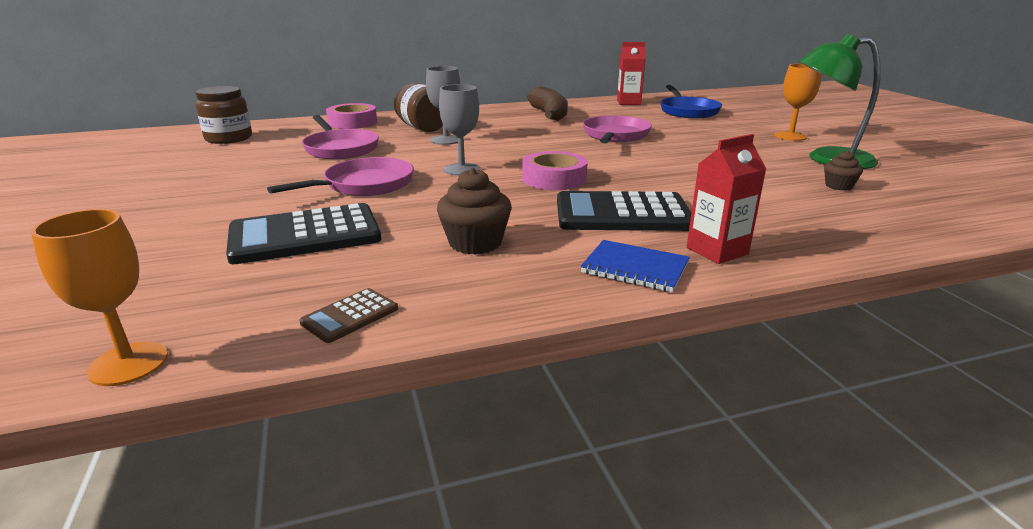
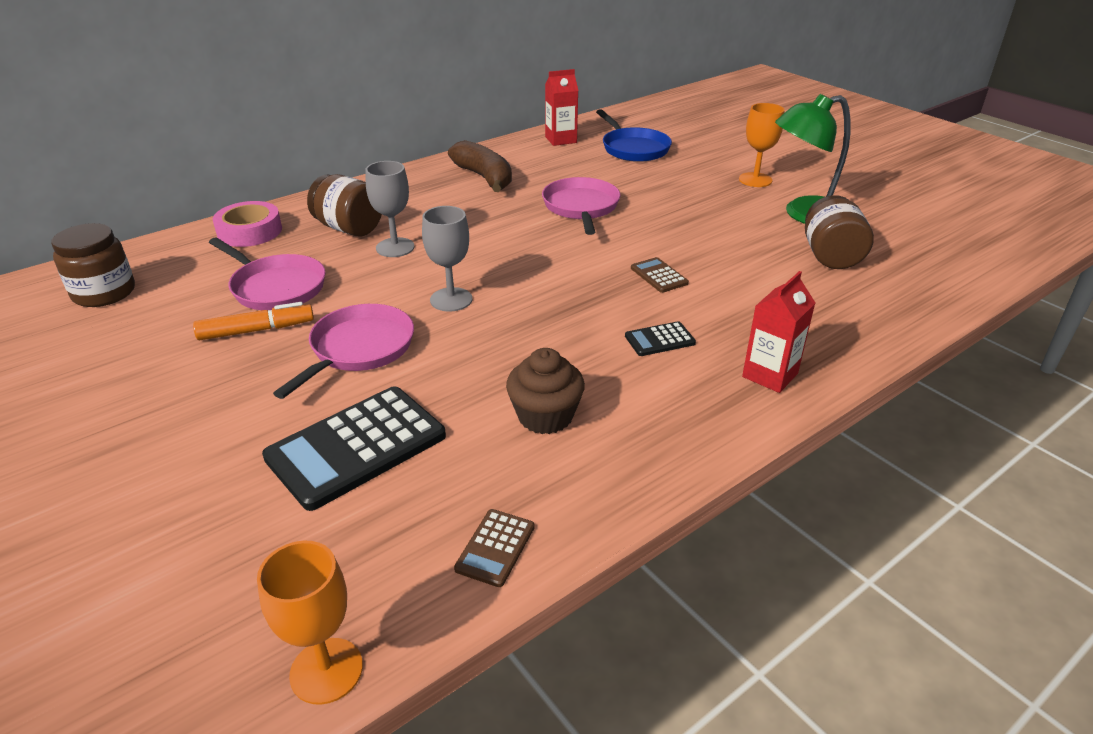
camera: 20 degrees left, 10 degrees up
pink tape [522,151,588,190] -> none
black calculator [557,191,691,231] -> black calculator [625,321,696,356], size x0.47
blue notebook [580,240,690,292] -> none
brown cupcake [824,150,863,191] -> brown jar [805,195,874,269]
none -> orange marker [193,302,314,340]
none -> brown calculator [631,257,689,293]

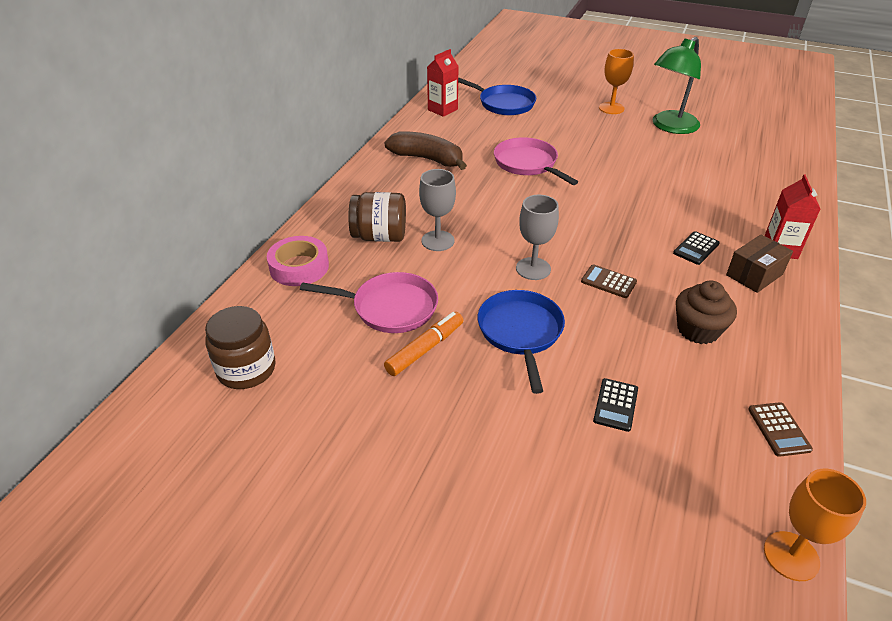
camera: 30 degrees left, 5 degrees up
black calculator [262,386,446,511] -> black calculator [593,378,638,432], size x0.47
pink pan [273,304,414,399] -> blue pan [478,290,565,394]
brown calculator [631,257,689,293] -> brown calculator moved to [581,264,637,298]
brown jar [805,195,874,269] -> none
none -> brown box [726,234,793,293]

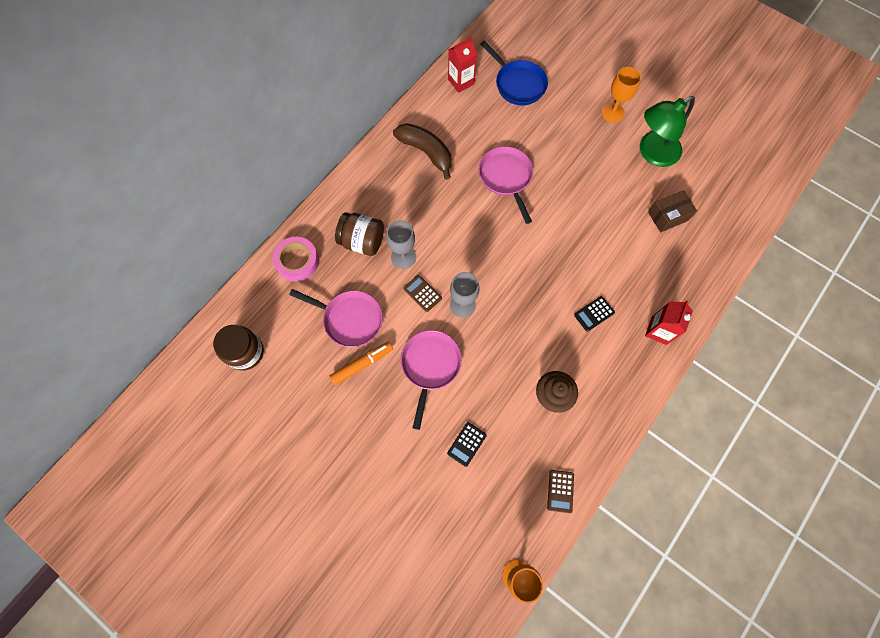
camera: 15 degrees right, 30 degrees up
blue pan [478,290,565,394] -> pink pan [401,330,462,430]
brown calculator [581,264,637,298] -> brown calculator moved to [403,275,442,312]
brown box [726,234,793,293] -> brown box moved to [648,190,697,232]

